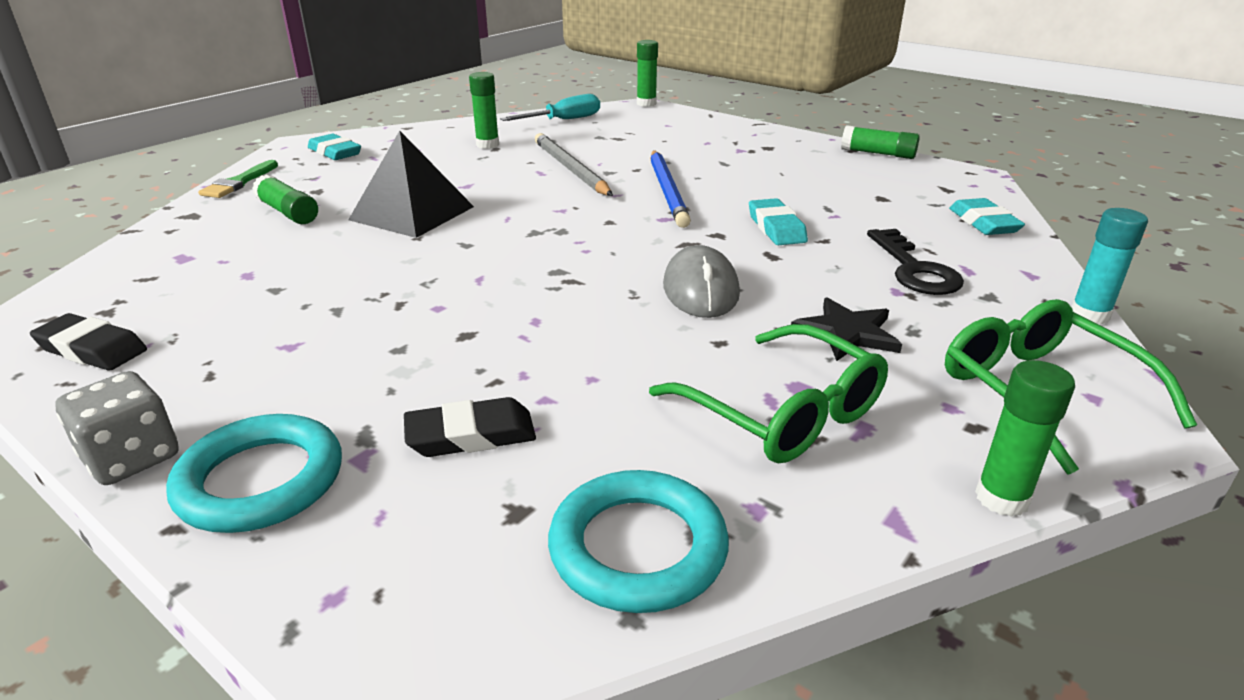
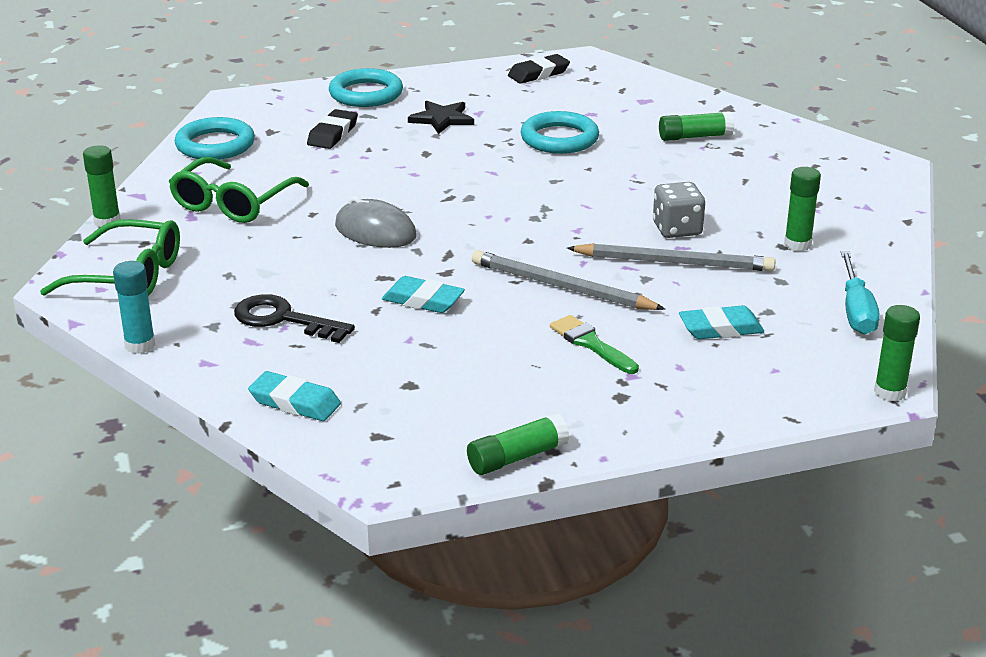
camera: 125 degrees right, 0 degrees up
grey dice [55,371,179,485] -> grey dice moved to [653,182,705,238]
green brush [198,160,278,198] -> green brush moved to [550,315,639,374]
turquoise eraser [308,134,361,160] -> turquoise eraser moved to [679,305,764,339]
black pyramid [348,131,474,238] -> none
green glasses [649,324,888,463] -> green glasses turned 60 degrees counterclockwise [169,157,309,223]
blue pencil [650,150,691,228] -> grey pencil [472,250,665,310]
black star [791,297,902,361] -> black star moved to [408,100,474,134]
none -> turquoise ring [521,111,599,154]

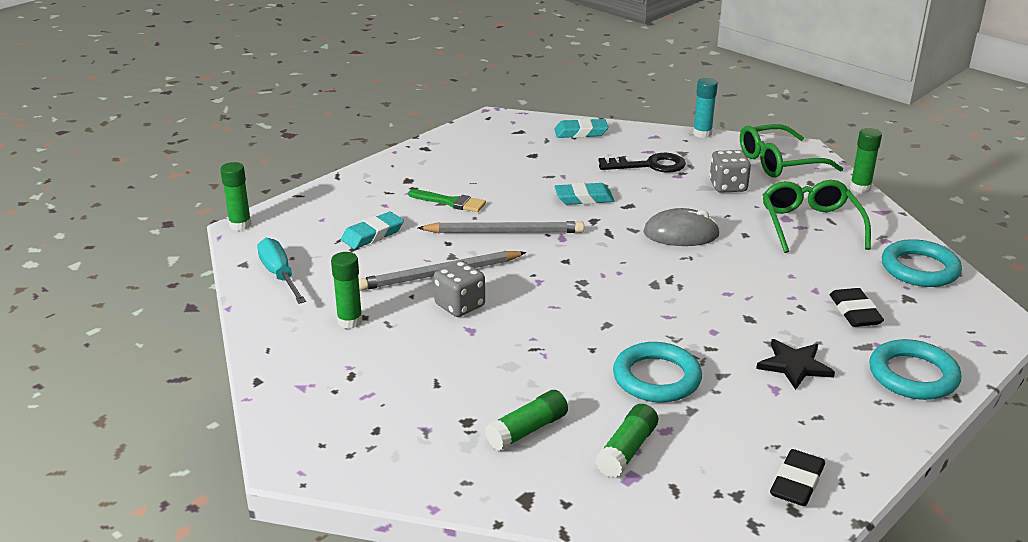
camera: 150 degrees right, 0 degrees up
green glue stick [467,413,570,475] -> green glue stick moved to [595,404,658,478]
none -> grey dice [710,150,751,193]

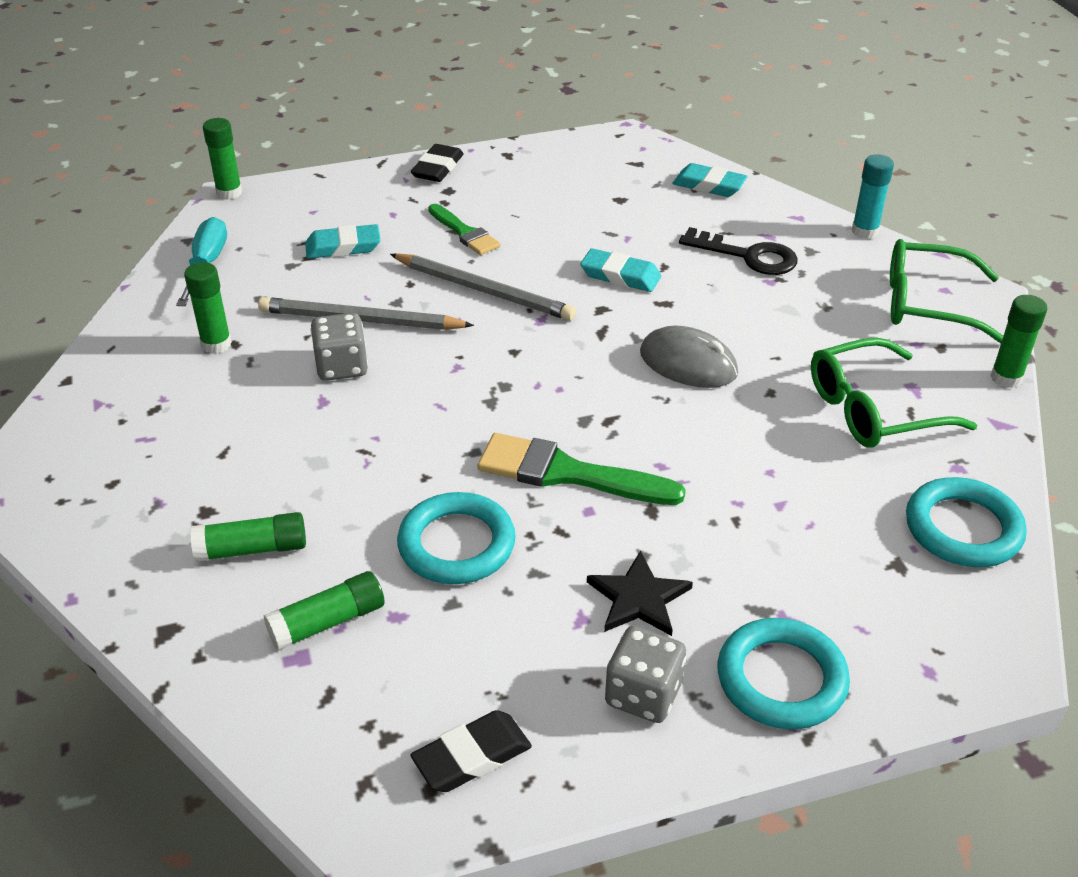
camera: 30 degrees right, 10 degrees up
grey dice [710,150,751,193] -> grey dice moved to [605,626,686,723]
green glasses [762,180,871,253] -> green glasses turned 135 degrees counterclockwise [811,338,977,447]
black eraser [830,288,884,327] -> black eraser moved to [411,144,464,182]
none -> green brush [478,433,686,505]

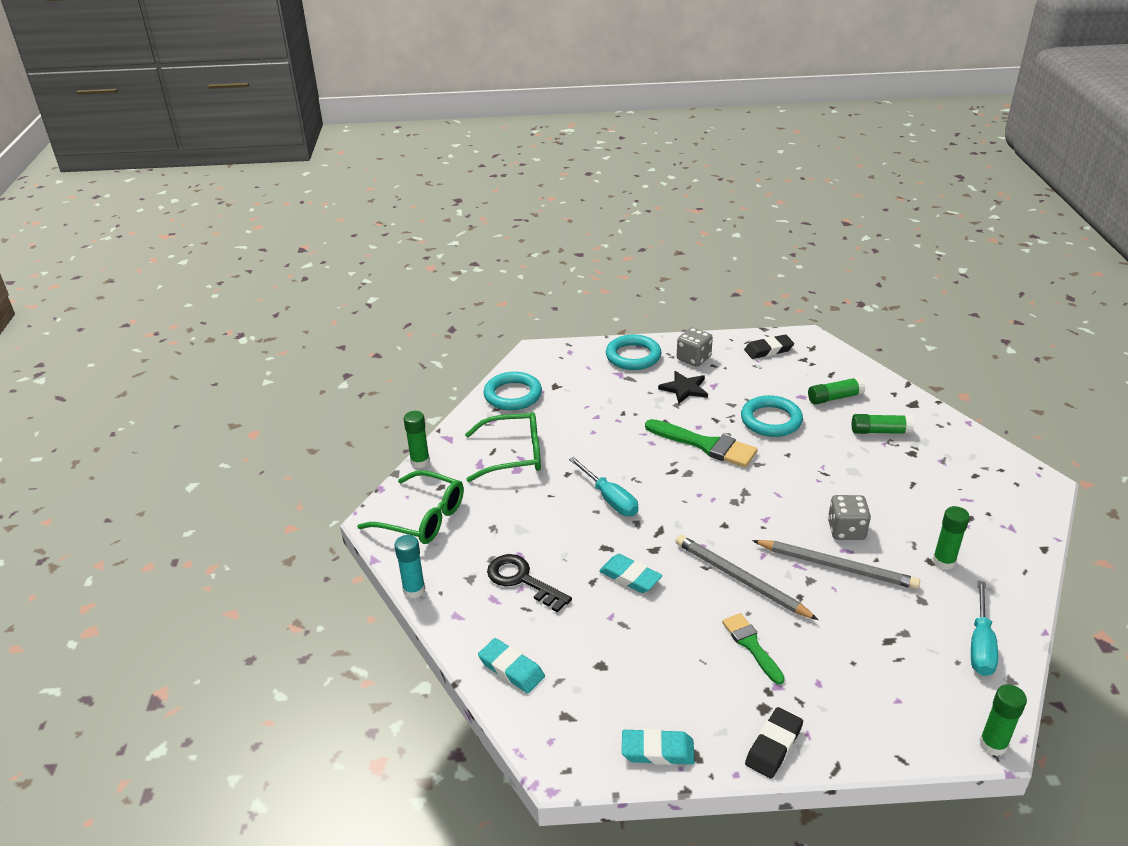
camera: 165 degrees left, 5 degrees down
turquoise eraser [305,224,381,259] -> turquoise eraser moved to [622,728,695,765]
grey mouse [640,326,738,388] -> turquoise screwdriver [569,457,638,516]

